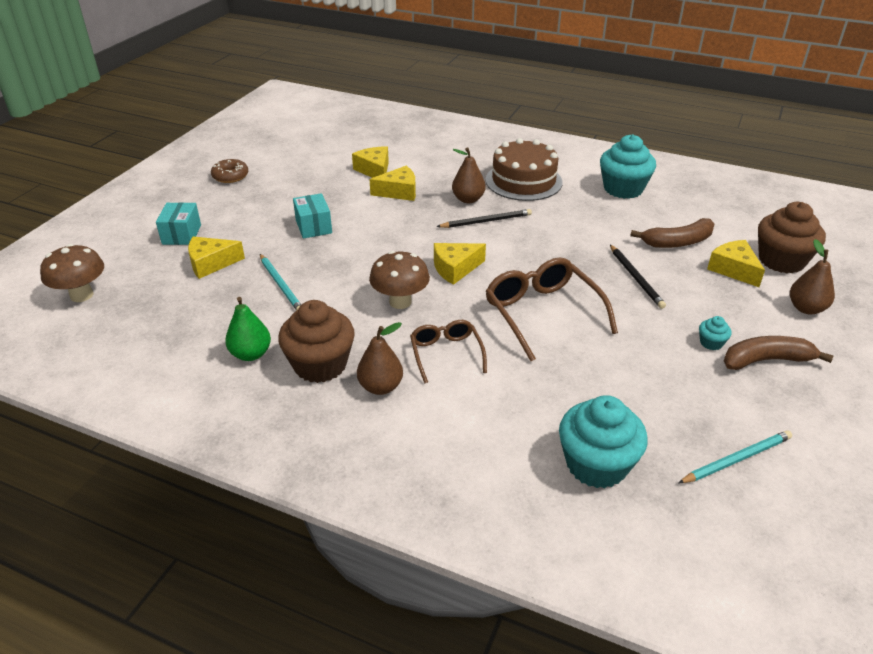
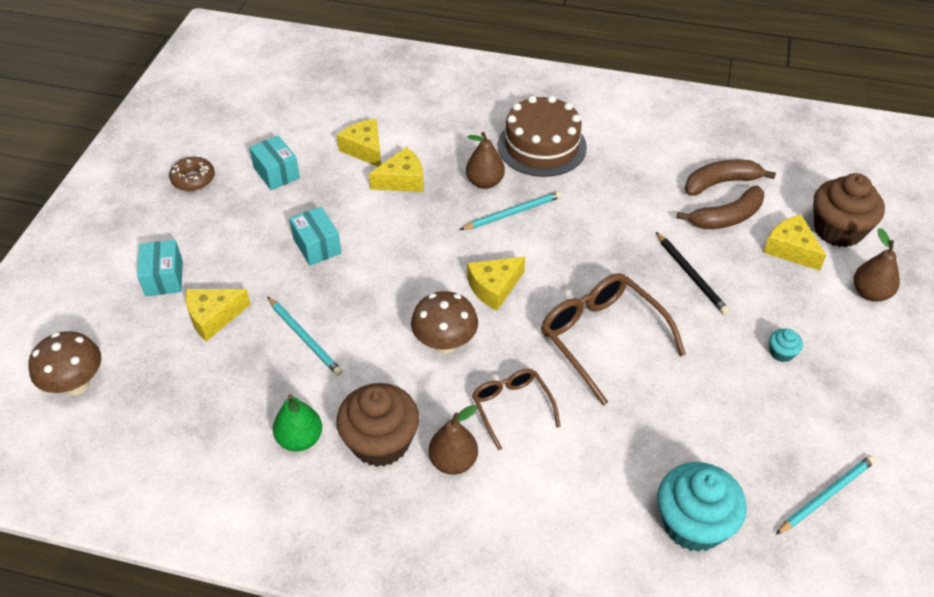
camera: 10 degrees left, 10 degrees up
black pencil [436,209,532,228] -> turquoise pencil [460,191,562,230]
turquoise cupcake [600,134,656,199] -> none
brown banana [724,336,833,370] -> brown banana moved to [685,160,776,196]
none -> turquoise box [249,135,300,190]

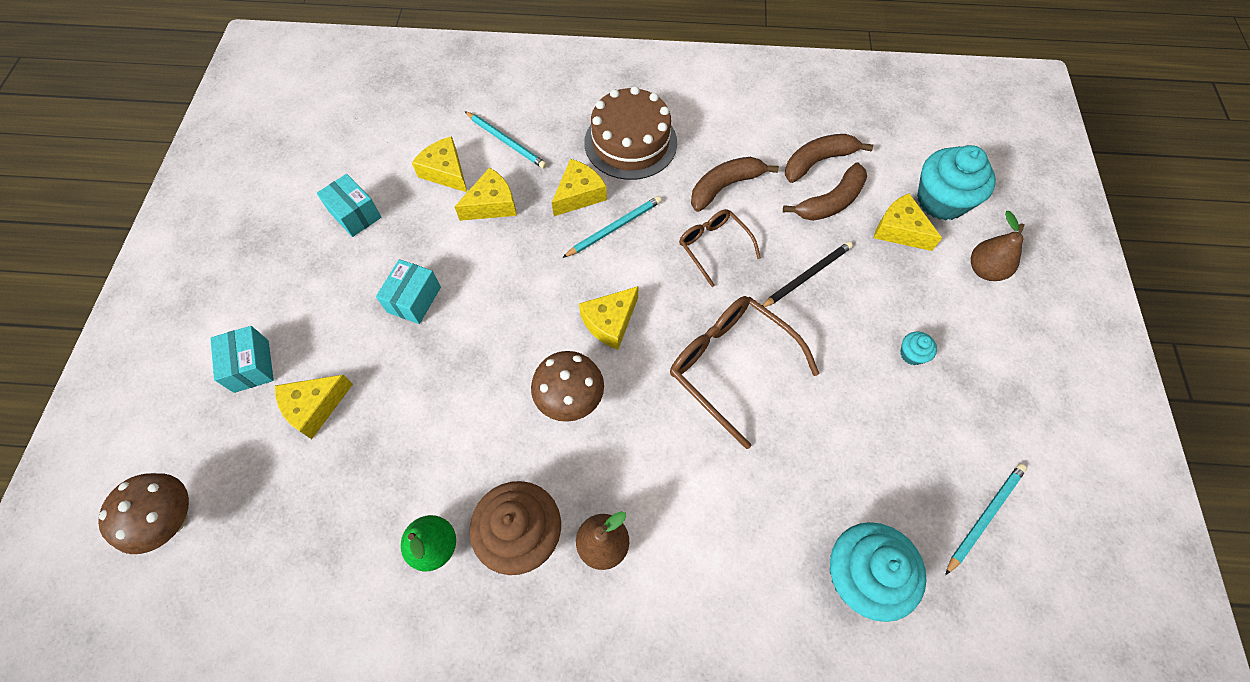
camera: 10 degrees left, 15 degrees up
brown donut [169,157,215,191] -> none
turquoise pencil [267,297,342,376] -> turquoise pencil moved to [465,111,547,169]
turquoise box [289,206,341,266] -> turquoise box turned 60 degrees clockwise [376,259,441,324]
brown pear [466,132,505,189] -> yellow cheese [552,159,607,216]
brown glasses [472,369,561,450] -> brown glasses moved to [679,209,761,287]
black pencil [656,232,729,314] -> black pencil turned 90 degrees counterclockwise [762,241,853,307]
brown cupcake [813,173,885,247] -> turquoise cupcake [917,145,996,221]
none -> brown banana [691,157,779,212]

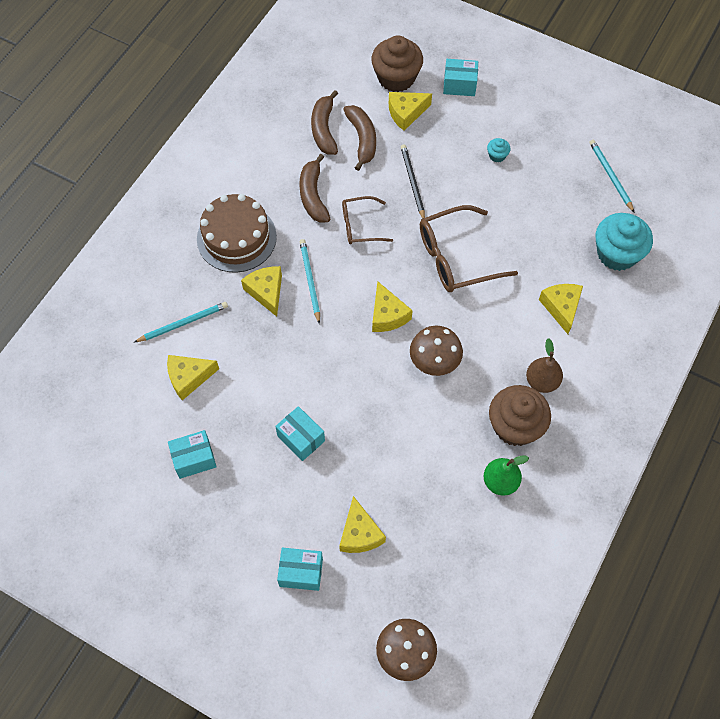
camera: 65 degrees left, 0 degrees up
yellow cheese [455,167,517,221] -> yellow cheese moved to [539,284,583,334]
turquoise cupcake [917,145,996,221] -> brown cupcake [371,35,423,92]
brown pear [971,211,1025,281] -> turquoise box [443,59,478,96]

